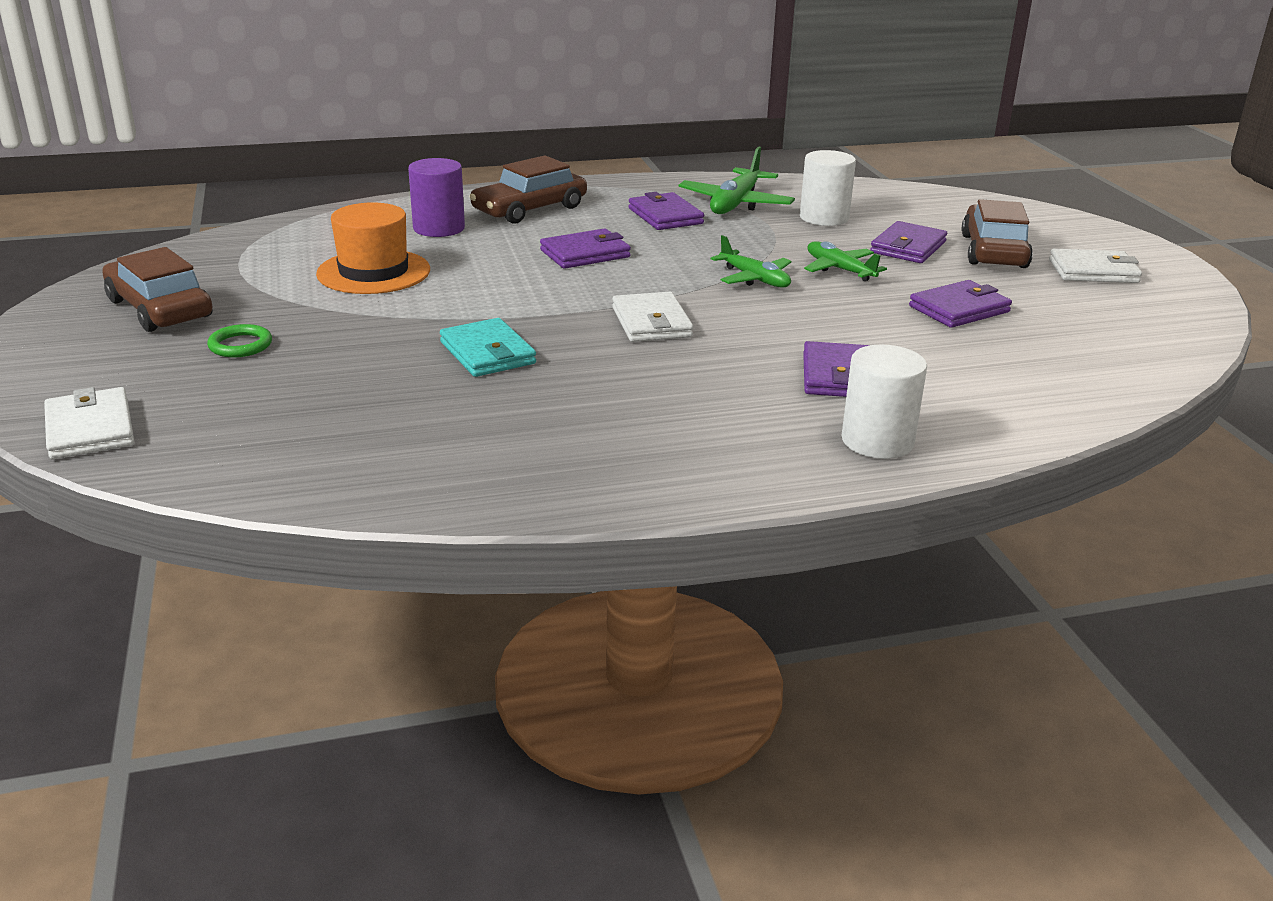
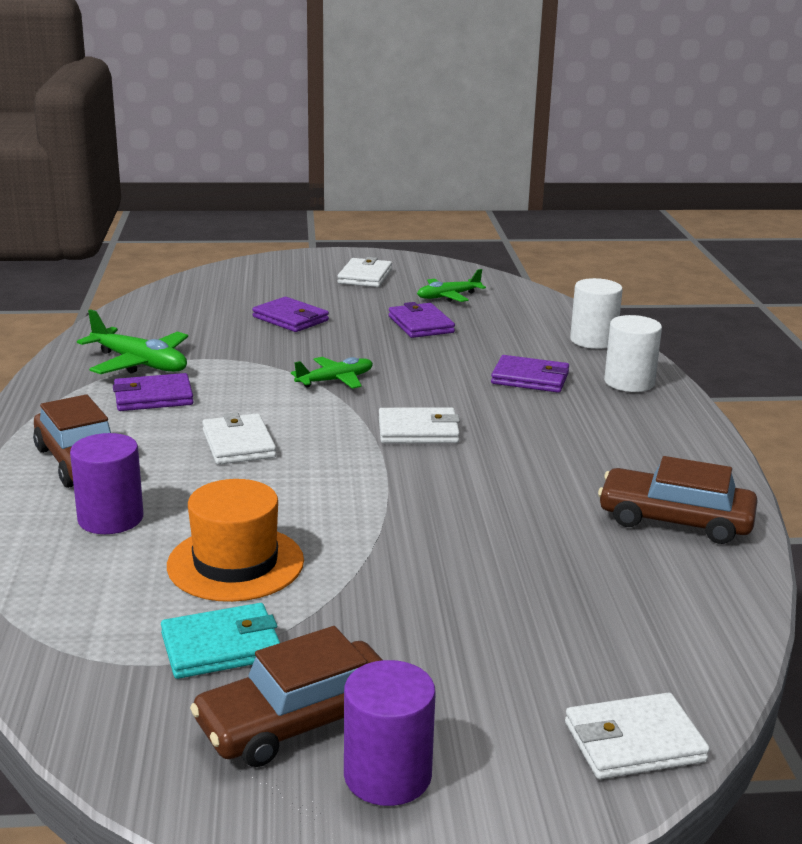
camera: 80 degrees left, 5 degrees down
green ring [207,324,272,357] -> none
turquoise wallet [440,318,536,377] -> turquoise wallet moved to [161,603,280,679]
purple wallet [540,228,631,269] -> white wallet [202,412,276,465]
white cylinder [800,150,856,226] -> white cylinder moved to [570,278,623,349]
green plane [804,241,887,281] -> green plane moved to [417,269,486,302]
brown car [961,199,1033,268] -> brown car moved to [598,456,758,544]
none -> purple cylinder [344,660,436,806]

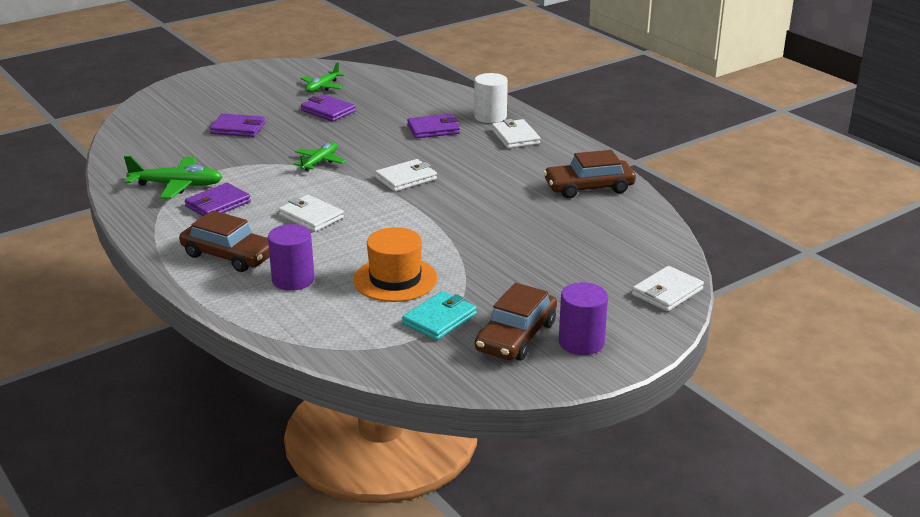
camera: 30 degrees left, 5 degrees up
white wallet [338,257,392,287] -> white wallet moved to [492,119,541,149]
white cylinder [570,278,623,349] -> none

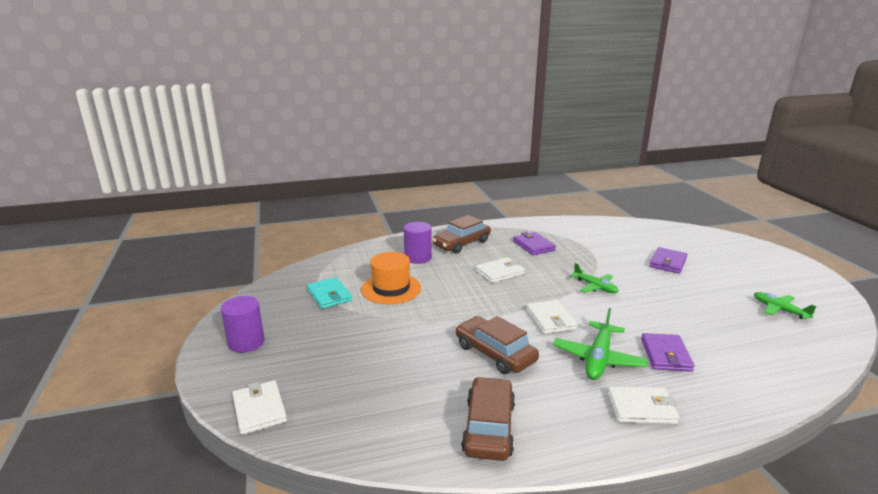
camera: 110 degrees right, 5 degrees down
green plane [124,156,222,199] -> green plane moved to [553,308,648,380]
purple wallet [301,94,356,122] -> none
white cylinder [474,73,508,123] -> none
brown car [475,283,557,361] -> brown car moved to [456,316,539,374]

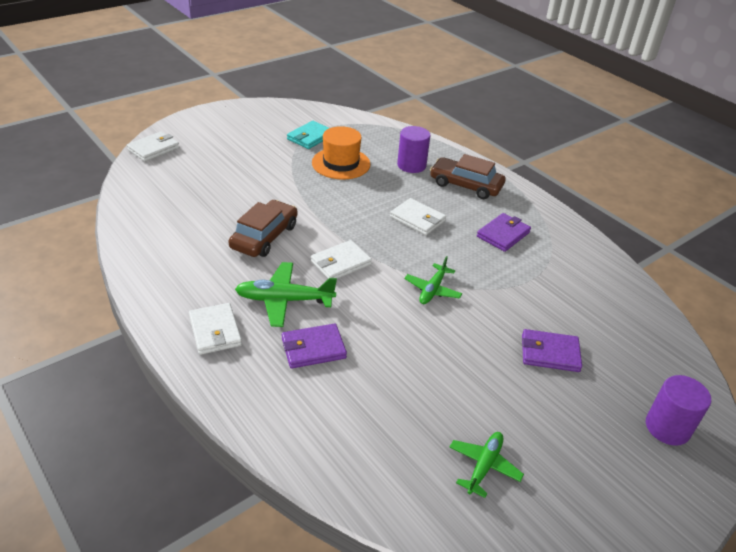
camera: 65 degrees right, 15 degrees up
purple cylinder [221,296,265,353] -> purple cylinder moved to [646,375,711,446]
brown car [461,377,515,461] -> none

